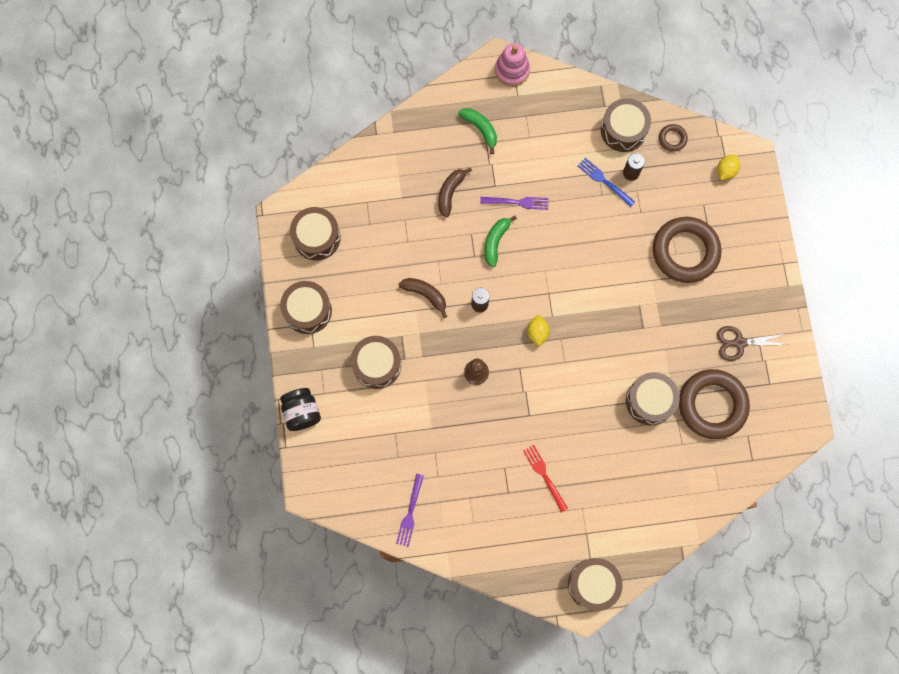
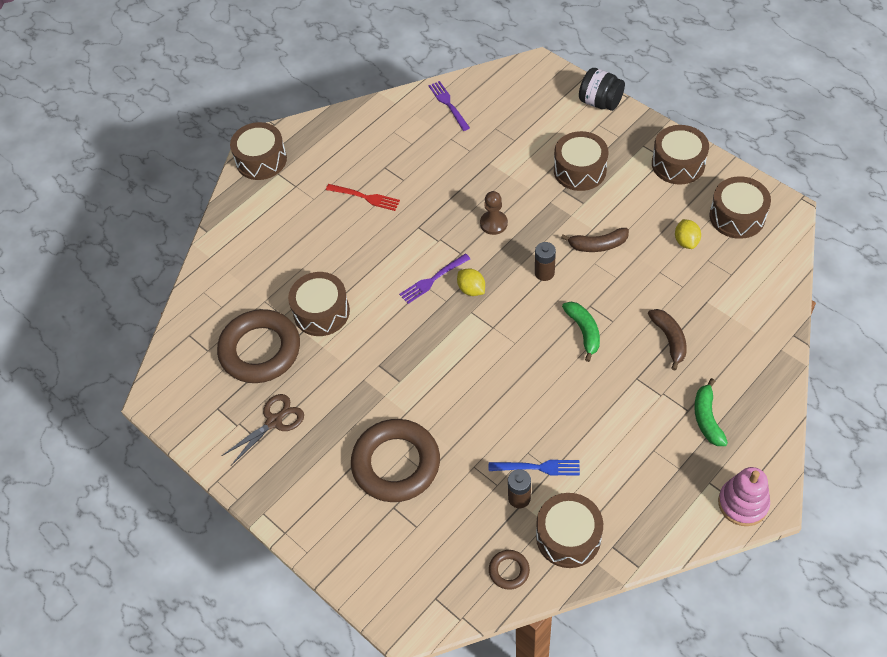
camera: 145 degrees right, 20 degrees down
green banana [458,108,497,154] -> green banana turned 75 degrees clockwise [694,378,728,446]
purple fork [480,197,549,210] -> purple fork moved to [399,254,470,304]
yellow lemon [717,155,740,180] -> yellow lemon moved to [675,219,701,249]

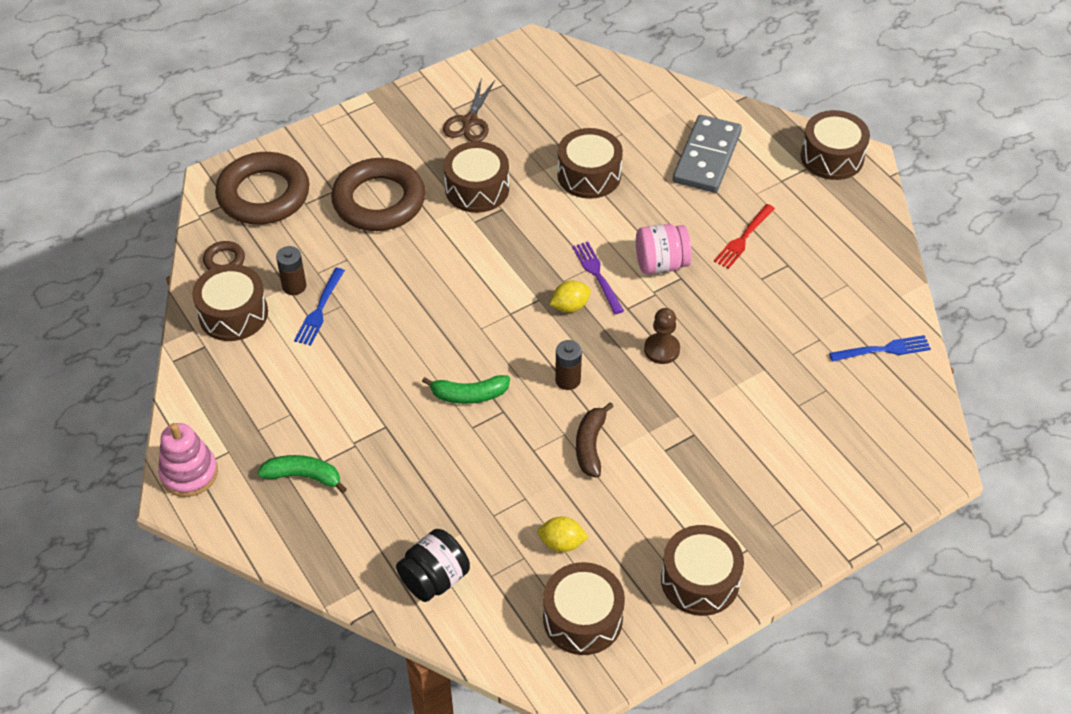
camera: 100 degrees right, 5 degrees down
brown ring [217,309,300,383] -> brown ring moved to [215,152,309,225]
brown scissors [222,394,304,466] -> brown scissors turned 45 degrees clockwise [443,80,495,142]
purple fork [428,81,470,131] -> blue fork [829,335,931,362]
brown drum [554,131,608,191] -> brown drum moved to [443,141,509,213]
black jar [579,68,625,111] -> black jar moved to [396,529,470,602]
brown banana [648,309,687,371] -> none
none -> pink jar [636,224,692,274]
none -> grey domino [673,115,742,193]

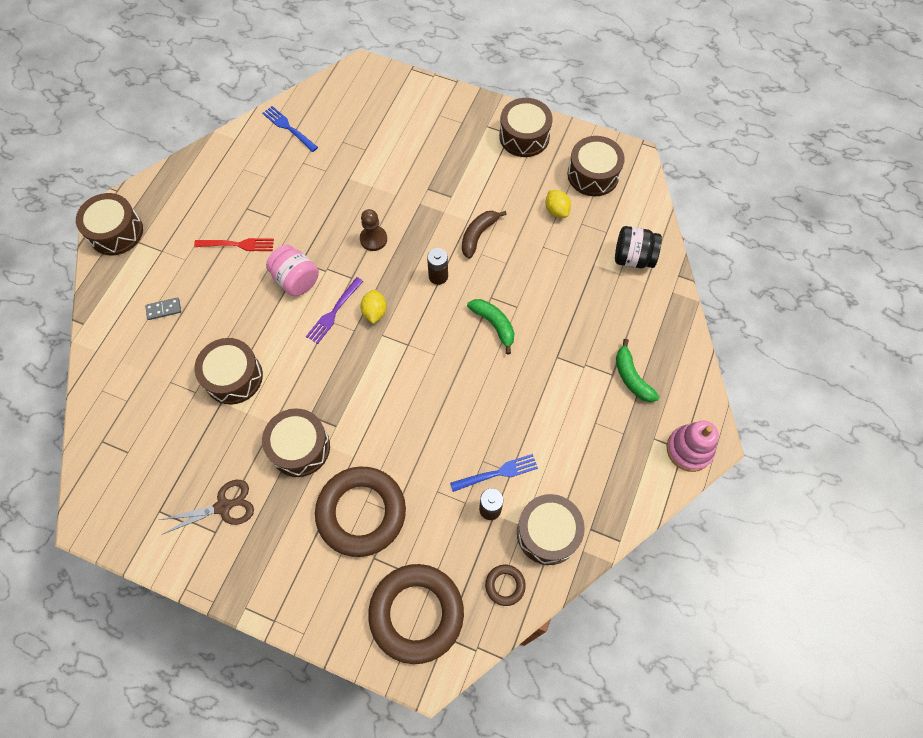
camera: 125 degrees left, 15 degrees up
yellow lemon [549,280,591,313] -> yellow lemon turned 60 degrees clockwise [360,290,387,324]
brown banana [576,402,614,478] -> brown banana turned 150 degrees clockwise [462,211,507,259]
grey domino [673,115,742,193] -> grey domino [145,297,181,320], size x0.40

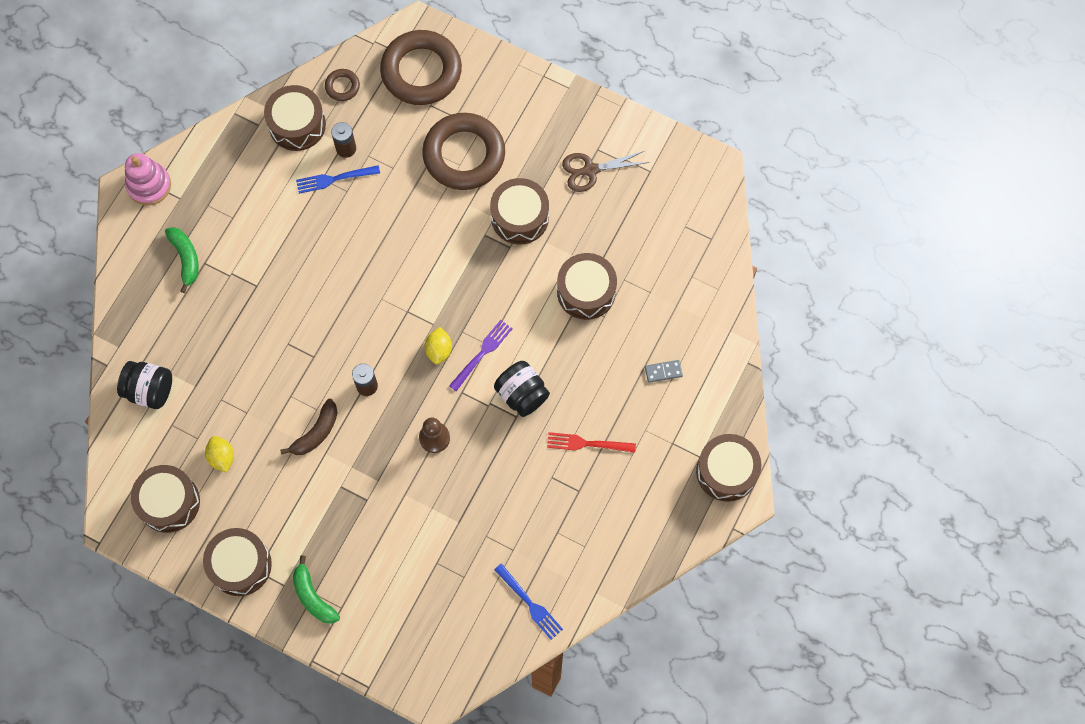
camera: 175 degrees left, 5 degrees up
pink jar [266,245,319,296] -> black jar [494,361,550,417]
green banana [467,299,515,354] -> green banana moved to [293,555,340,624]

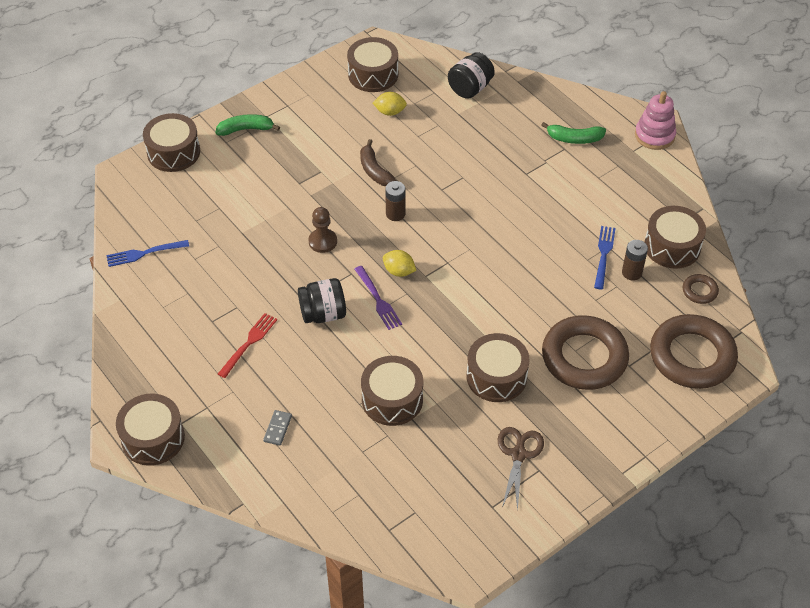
camera: 115 degrees right, 20 degrees down
brown drum [203,528,272,596] -> brown drum moved to [143,113,200,172]

